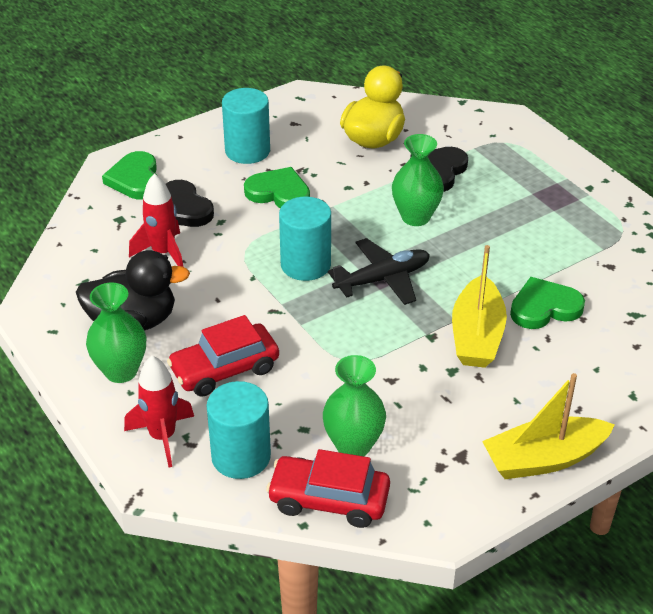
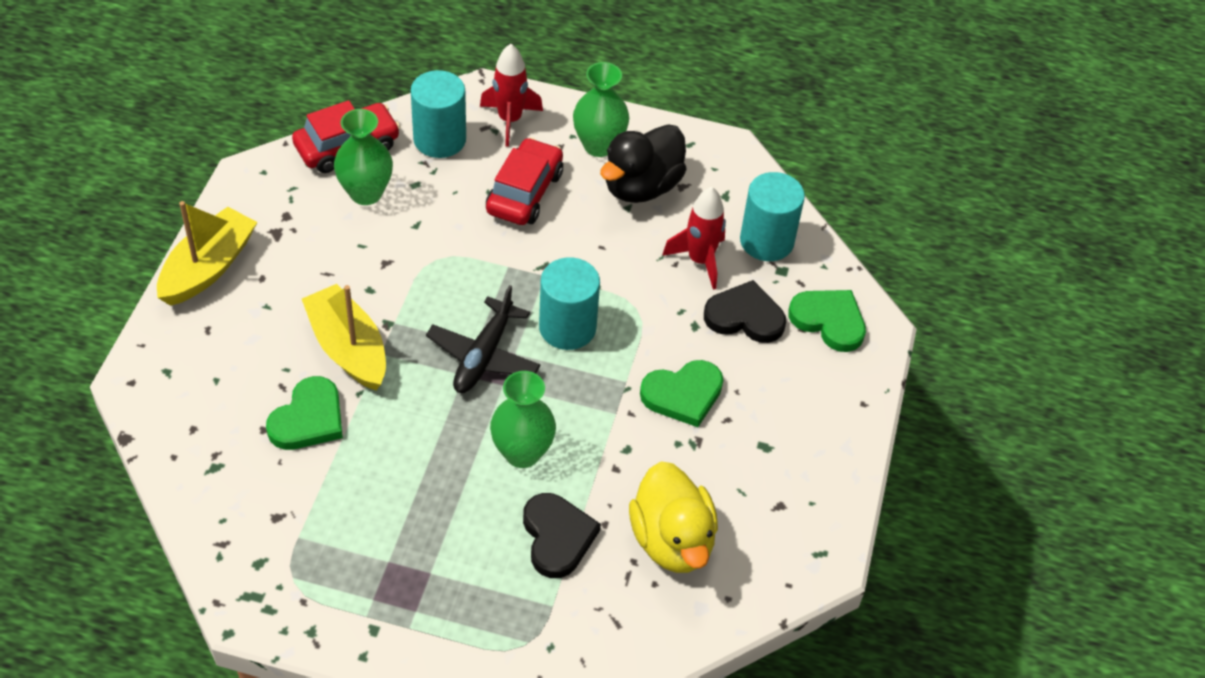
camera: 135 degrees right, 10 degrees up
turquoise cylinder [222,88,270,164] -> turquoise cylinder moved to [740,172,805,261]

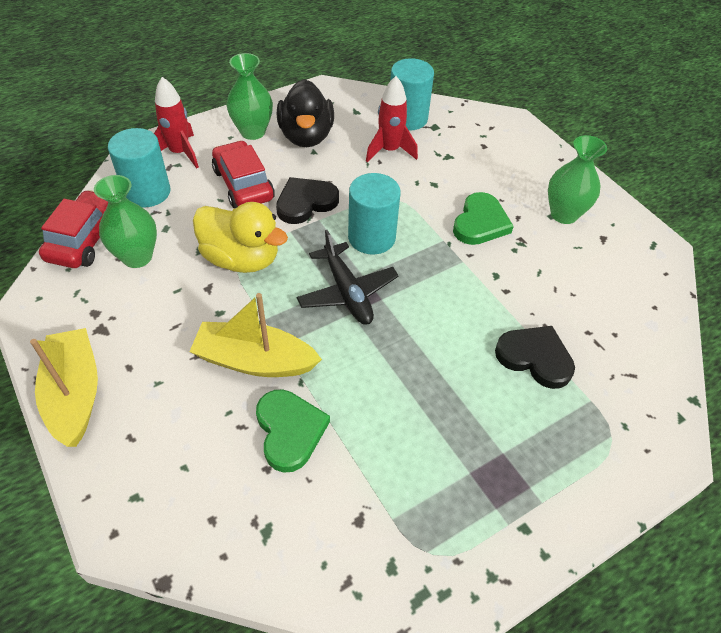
camera: 45 degrees left, 0 degrees up
green vase [490,371,556,468] -> green vase moved to [548,135,607,224]
yellow duck [629,461,718,573] -> yellow duck moved to [193,202,288,273]
black heart [704,280,786,343] -> black heart moved to [276,177,339,224]
green heart [788,290,866,352] -> none

